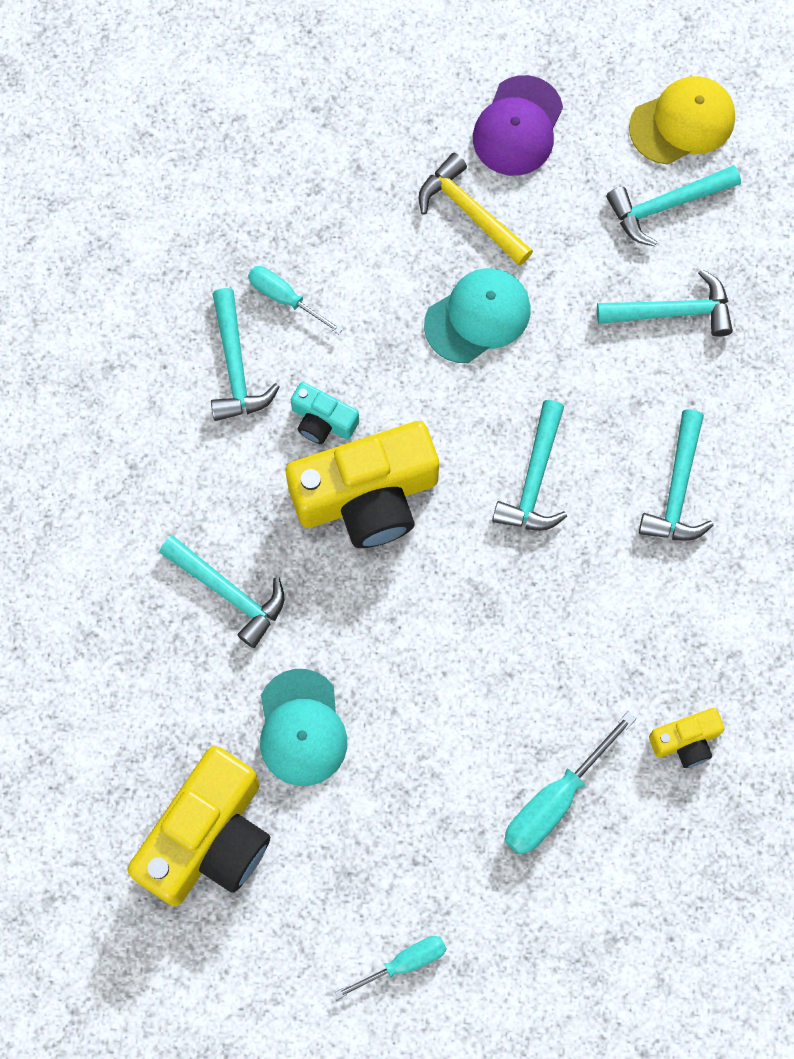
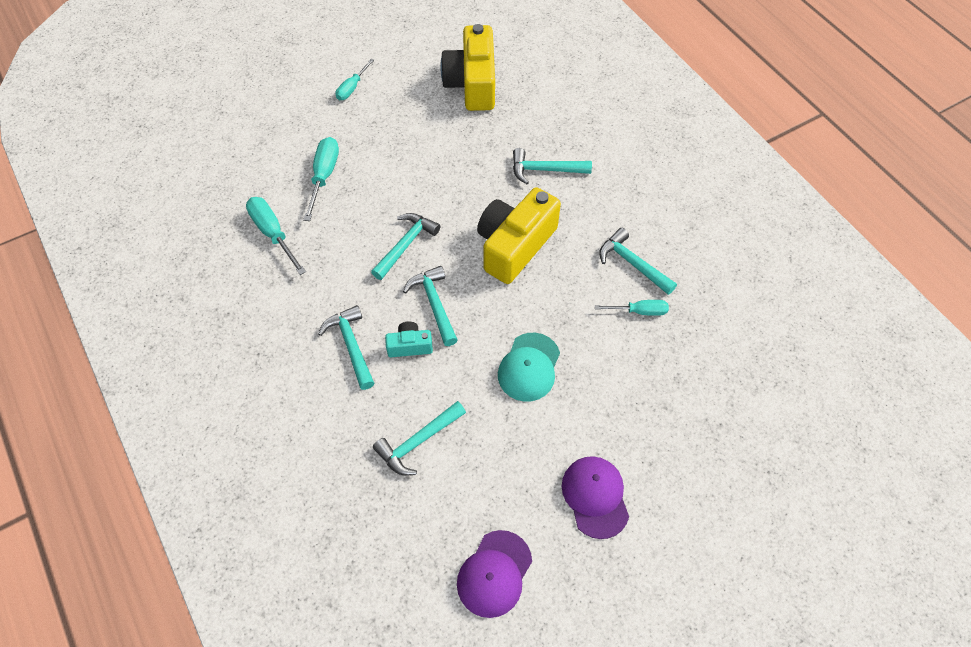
camera: 145 degrees right, 15 degrees down
turquoise cap [260,669,347,786] -> none
turquoise camera [291,382,359,444] -> turquoise camera moved to [385,322,433,357]
yellow hammer [419,153,533,266] -> none
turquoise hammer [606,165,741,246] -> turquoise hammer moved to [371,213,440,280]
yellow cap [629,76,735,165] -> purple cap [457,530,532,618]
yellow camera [649,708,724,768] -> turquoise screwdriver [246,197,306,275]

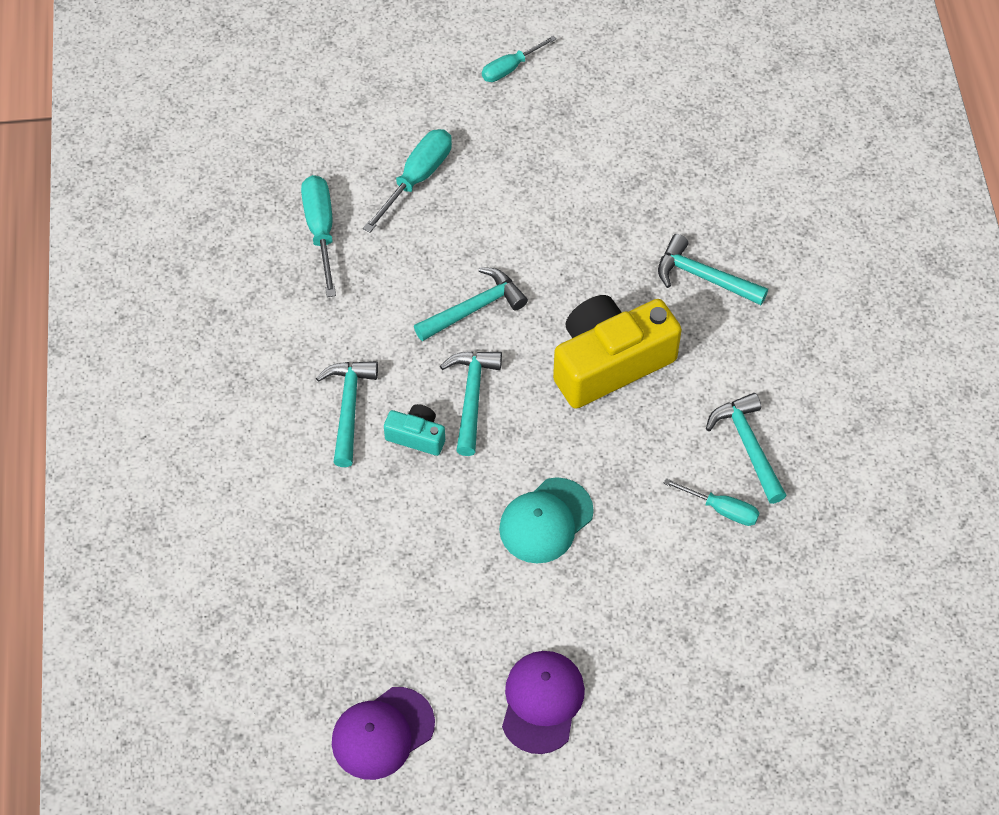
camera: 25 degrees right, 0 degrees up
turquoise hammer [373,401,466,475] -> none
yellow camera [440,24,495,111] -> none

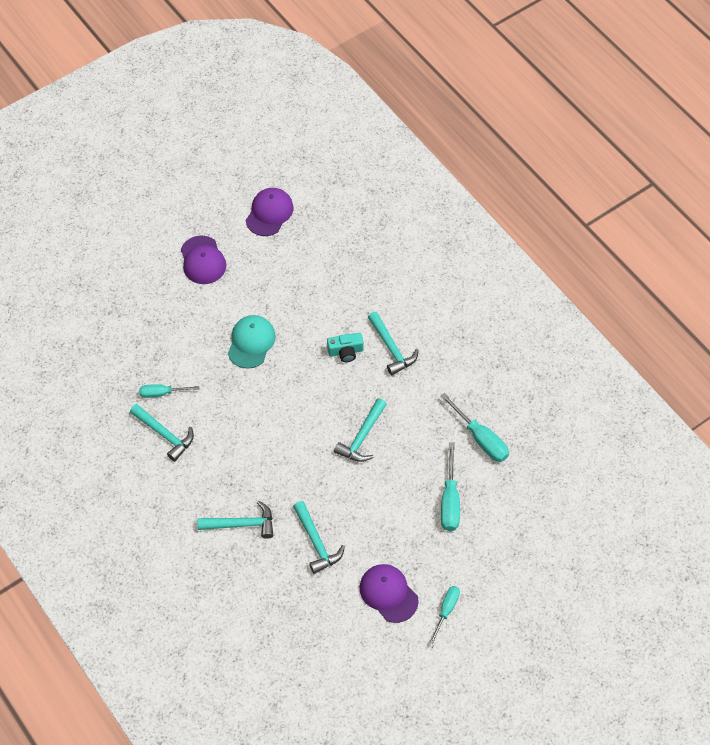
camera: 150 degrees right, 0 degrees up
turquoise hammer [440,351,502,456] -> turquoise hammer moved to [293,501,345,574]
yellow camera [553,295,682,409] -> none
none -> purple cap [360,564,419,623]

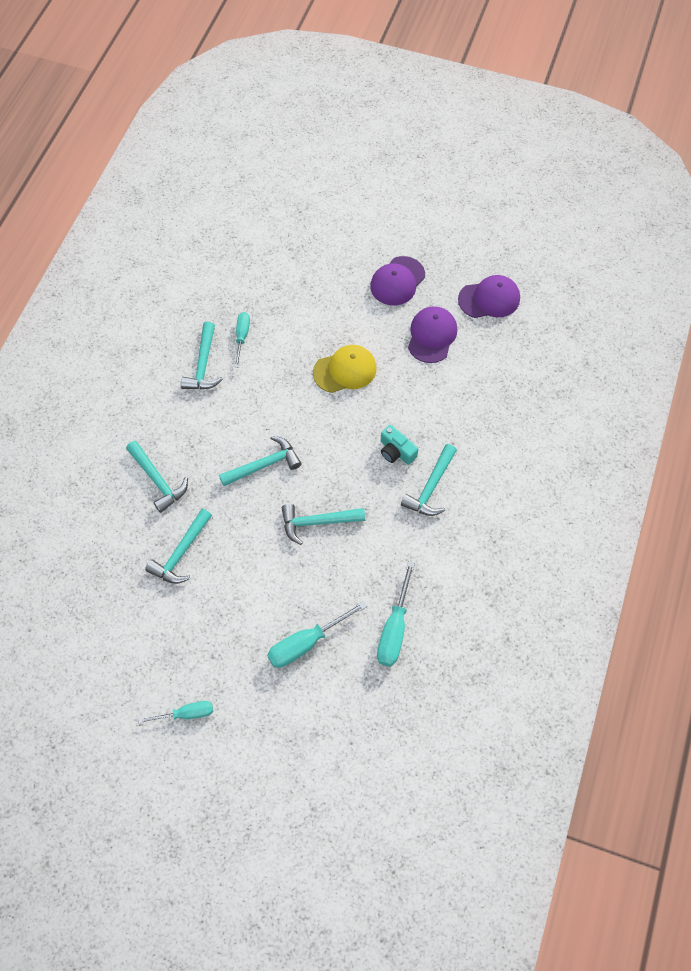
camera: 55 degrees right, 5 degrees up
turquoise screwdriver [139,384,199,398] -> turquoise screwdriver turned 45 degrees clockwise [234,312,250,367]
turquoise cap [228,315,276,369] -> yellow cap [313,345,377,393]
purple cap [360,564,419,623] -> purple cap moved to [408,306,457,363]
none -> turquoise hammer [219,436,302,486]

